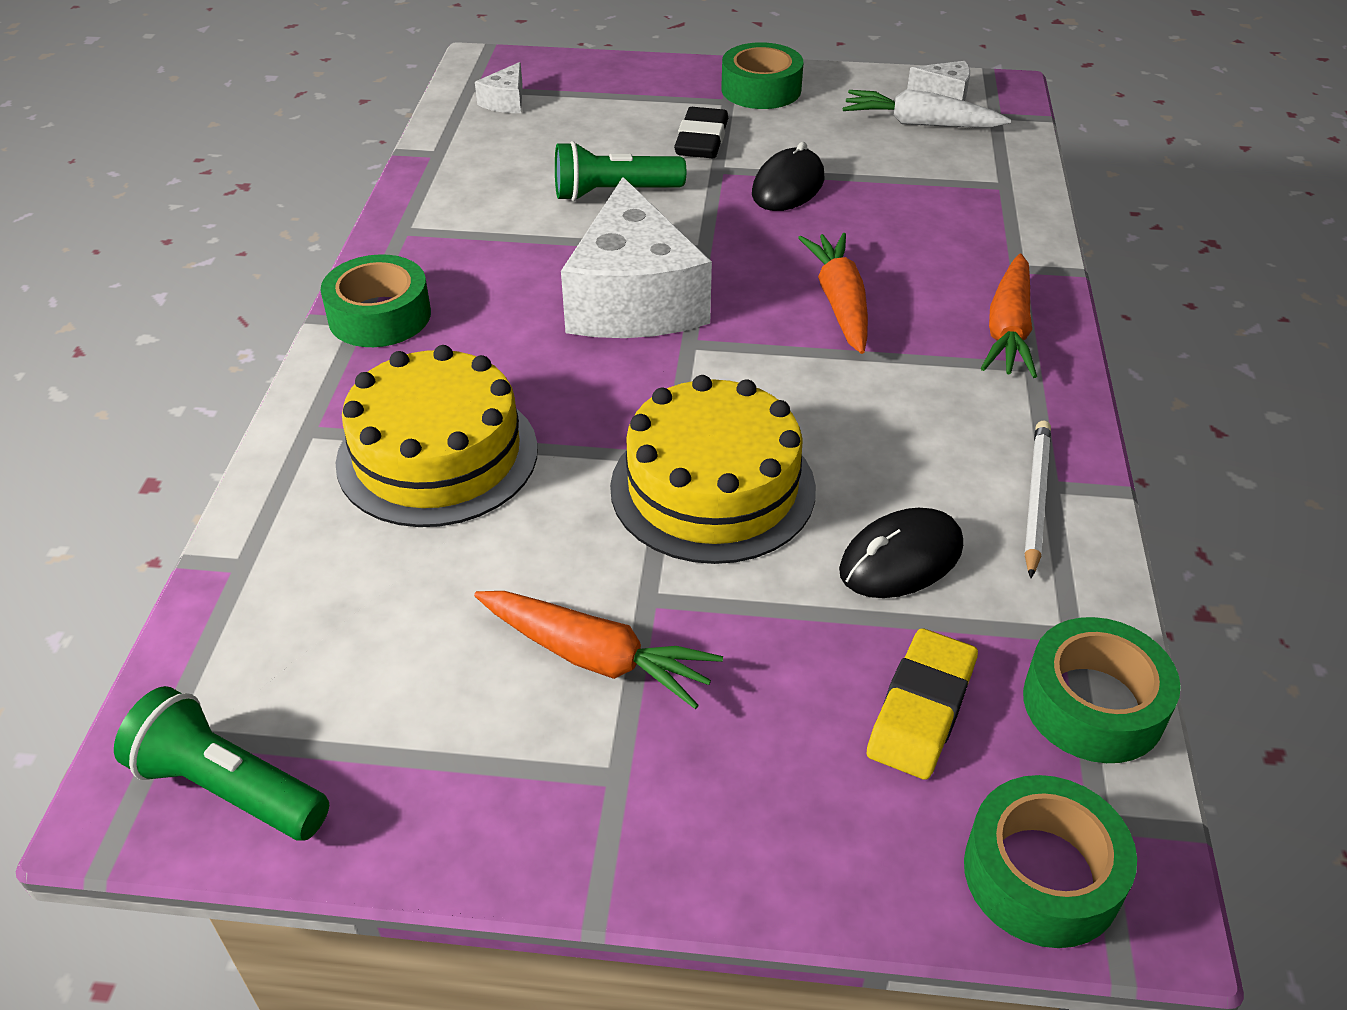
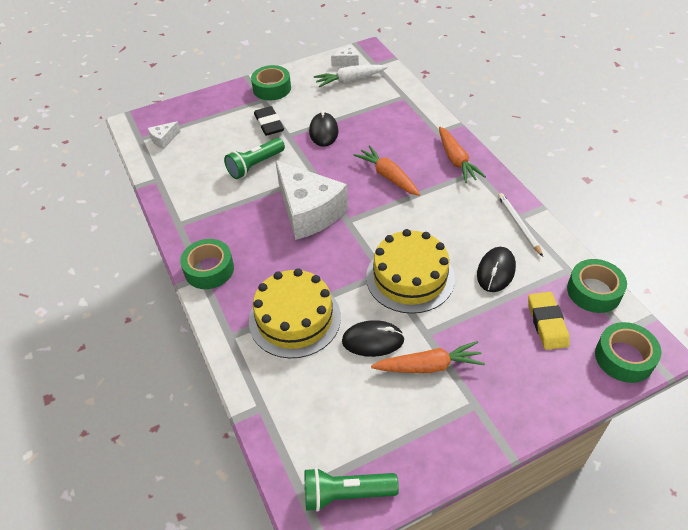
camera: 30 degrees left, 5 degrees up
white cheese [475,62,523,113] -> white cheese turned 60 degrees clockwise [148,121,180,149]
none -> black mouse [342,320,405,357]

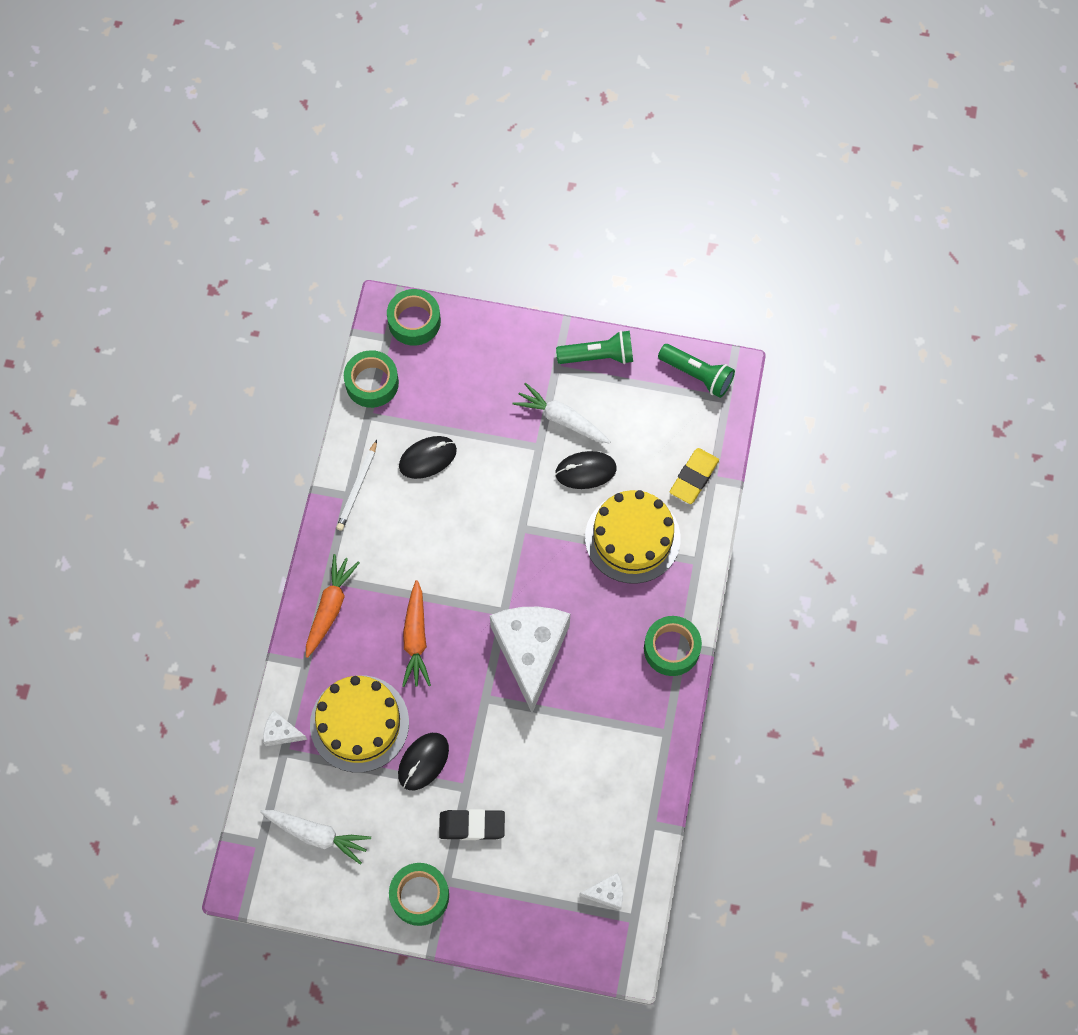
camera: 145 degrees left, 20 degrees up
green flashlight [224,138,285,179] -> green flashlight moved to [556,330,633,364]
black eraser [254,106,284,136] -> black eraser turned 75 degrees clockwise [439,809,505,840]
white cheese [331,45,359,66] -> white cheese moved to [263,710,307,746]
black mouse [342,320,405,357] -> black mouse turned 45 degrees counterclockwise [555,451,617,489]
yellow cake [366,229,455,314] -> yellow cake moved to [310,675,409,773]
orange carrot [371,341,485,373] -> white carrot [512,383,611,443]
yellow eraser [528,292,570,350] -> yellow eraser moved to [670,448,719,504]

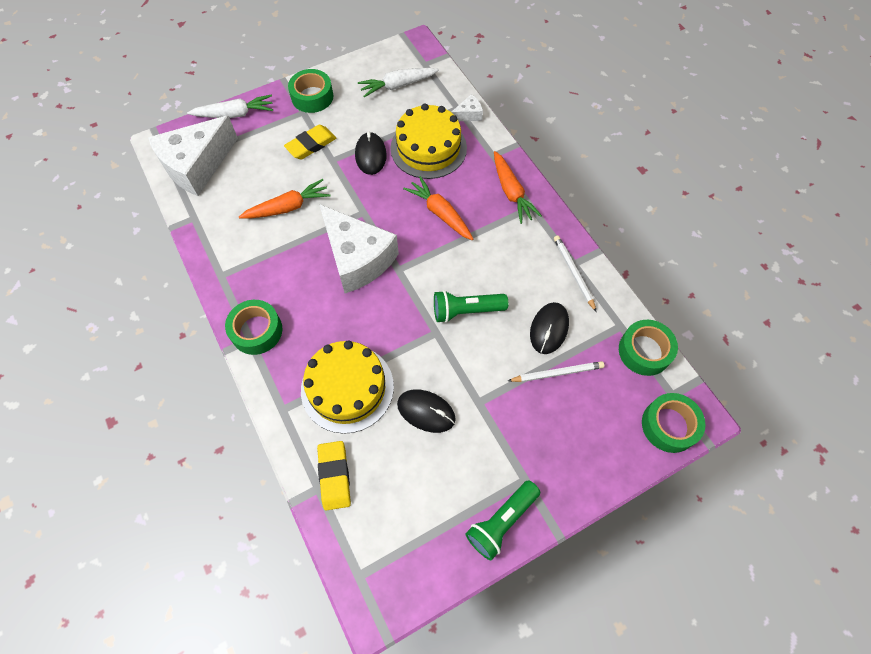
camera: 140 degrees right, 5 degrees down
black eraser [439,809,505,840] -> yellow eraser [284,125,336,159]
white carrot [512,383,611,443] -> white carrot moved to [187,95,273,118]
black mouse [555,451,617,489] -> black mouse turned 75 degrees clockwise [397,389,456,433]
white cheese [579,873,623,910] -> white cheese [148,116,238,196], size x2.40
green flashlight [658,344,735,398] -> green flashlight moved to [434,290,508,323]
none -> orange carrot [239,179,330,219]
none -> white pencil [508,361,604,382]

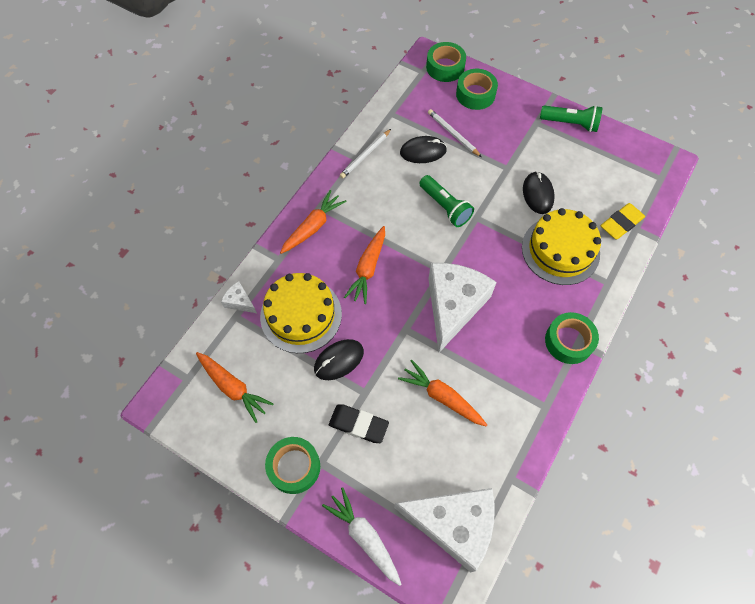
camera: 120 degrees left, 0 degrees up
yellow eraser [284,125,336,159] -> black eraser [329,404,389,443]
white carrot [358,68,439,98] -> orange carrot [196,352,274,423]
green tape [619,320,678,376] -> green tape moved to [456,69,498,110]

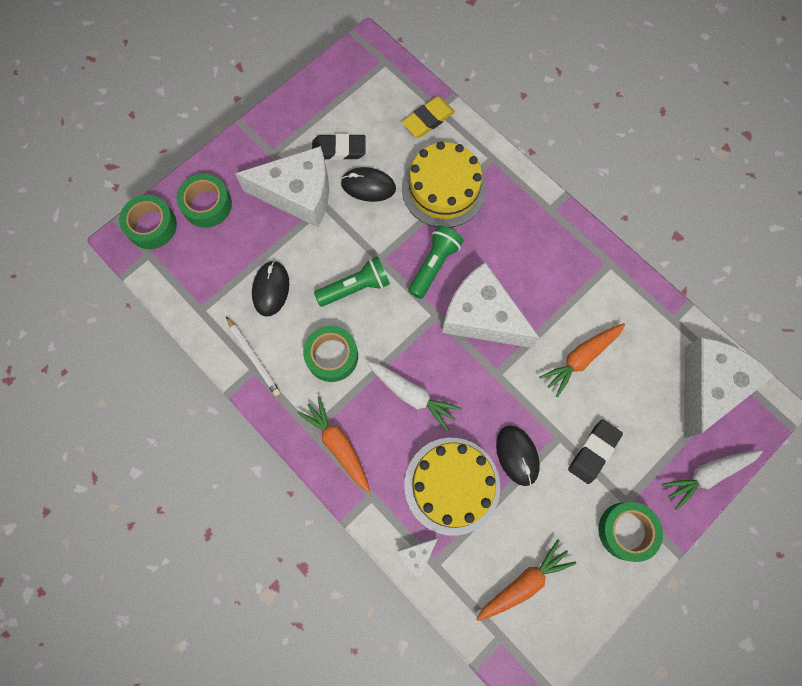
camera: 75 degrees left, 10 degrees up
orange carrot [344,226,385,304] -> white carrot [366,361,462,431]
white pencil [428,109,481,157] -> none
green flashlight [540,105,602,132] -> green flashlight moved to [408,225,464,299]
green tape [545,312,599,364] -> green tape moved to [303,326,358,382]
yellow eraser [601,203,645,240] -> yellow eraser turned 75 degrees clockwise [402,96,455,138]
none -> white cheese [235,146,329,227]
none -> black eraser [312,134,366,160]

